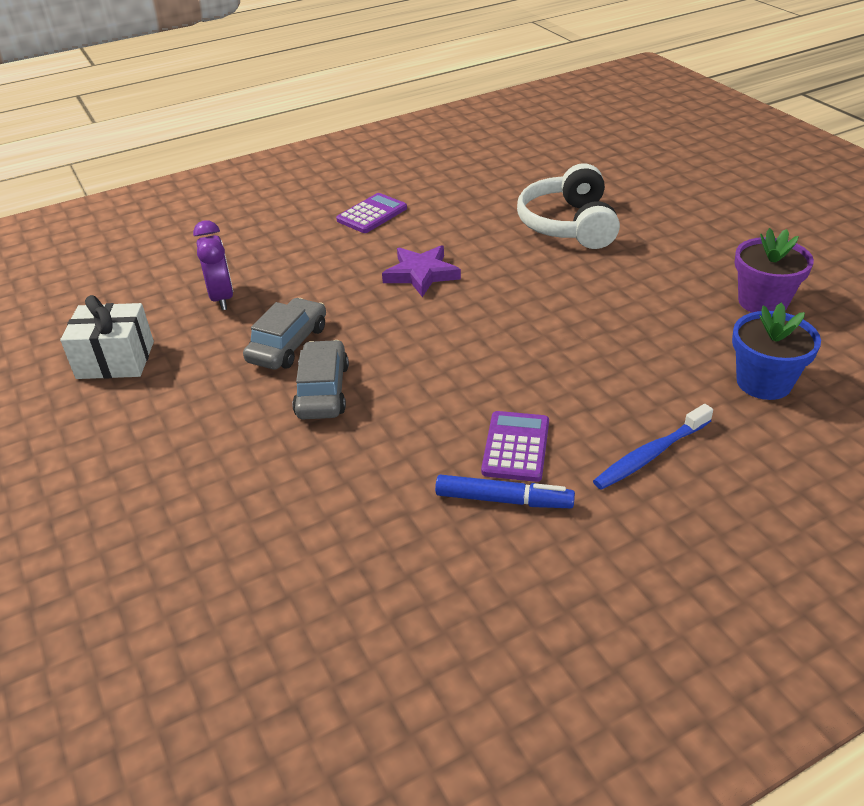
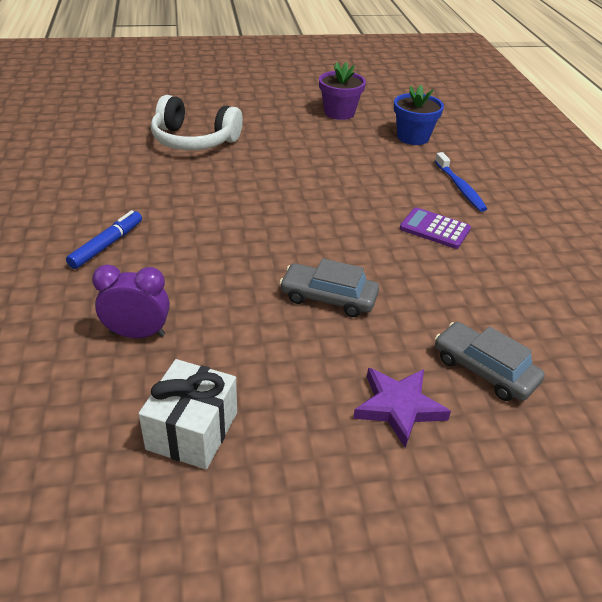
camera: 75 degrees left, 0 degrees up
grey car [243,298,326,369] -> grey car moved to [435,322,545,401]
purple calculator [336,193,407,233] -> none
purple star [382,245,461,297] -> purple star moved to [353,368,451,448]
blue marker [435,475,575,508] -> blue marker moved to [66,210,142,269]

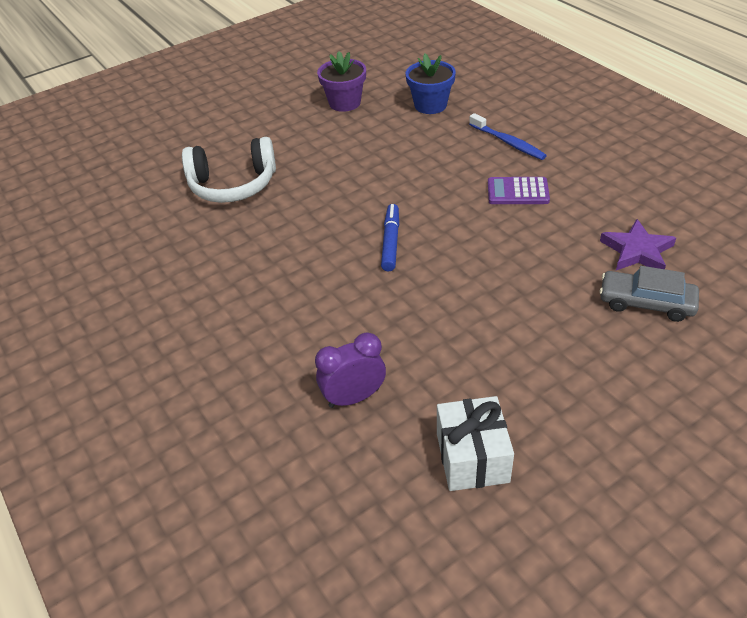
camera: 20 degrees left, 5 degrees up
blue marker [66,210,142,269] -> blue marker moved to [381,204,399,272]
grey car [279,258,379,317] -> none
purple star [353,368,451,448] -> purple star moved to [600,219,676,270]

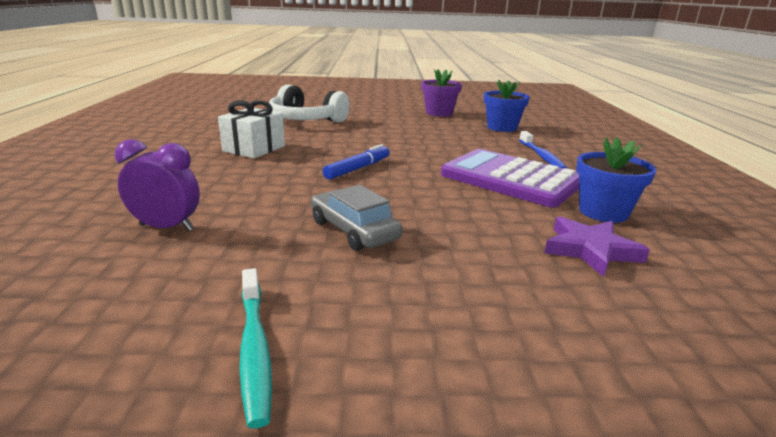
camera: 30 degrees right, 20 degrees down
white gift [437,396,514,491] -> white gift moved to [218,100,285,158]
purple calculator [488,177,550,204] -> purple calculator [441,149,579,207], size x1.93
grey car [599,266,699,322] -> grey car moved to [311,185,402,251]
none -> turquoise toothbrush [239,268,272,429]
none -> blue flower pot [576,137,656,223]

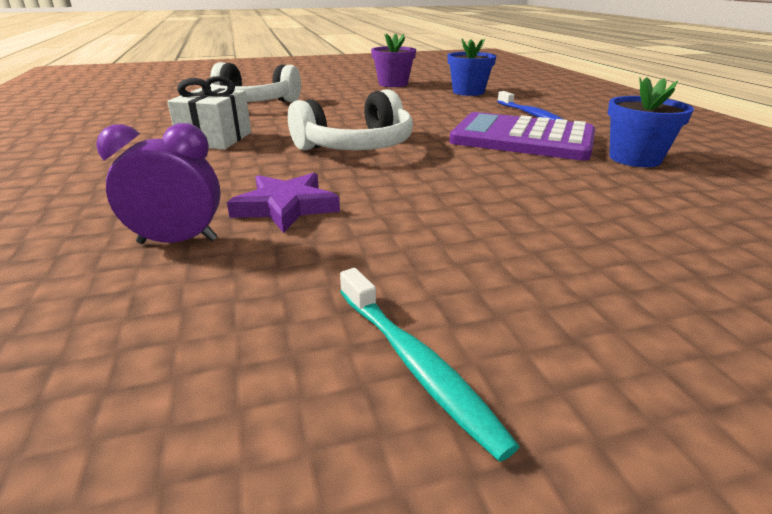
camera: 15 degrees left, 5 degrees up
grey car [311,185,402,251] -> none
blue marker [323,144,390,180] -> white headphones [288,89,413,150]
purple star [544,216,650,277] -> purple star moved to [227,173,340,233]

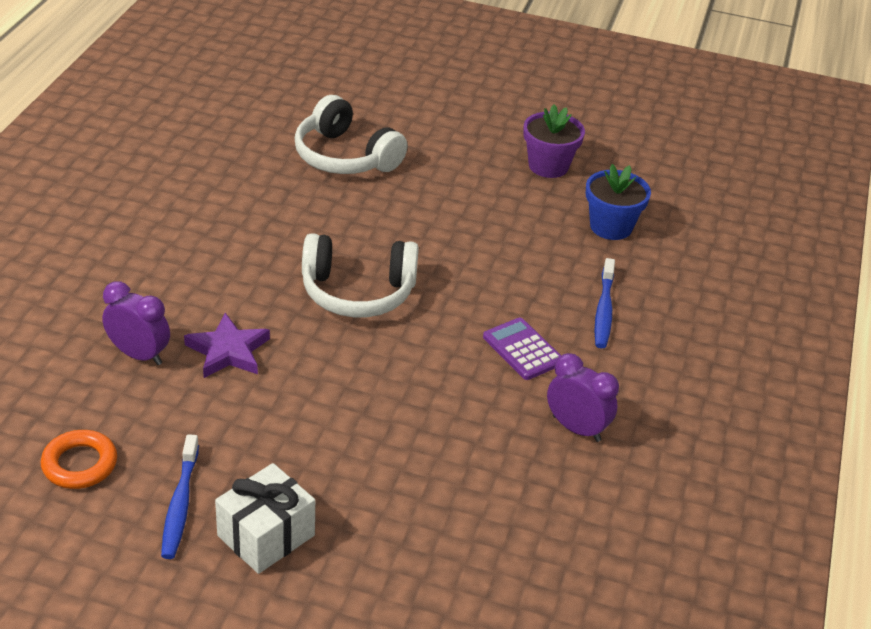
camera: 30 degrees right, 10 degrees up
white gift [167,76,251,149] -> white gift moved to [215,463,315,574]
turquoise toothbrush [340,268,520,462] -> blue toothbrush [161,434,199,559]
purple calculator [449,112,595,161] -> purple calculator [483,318,561,380], size x0.52
blue flower pot [608,77,694,167] -> purple clock [547,353,619,442]
none -> orange ring [41,430,117,489]

